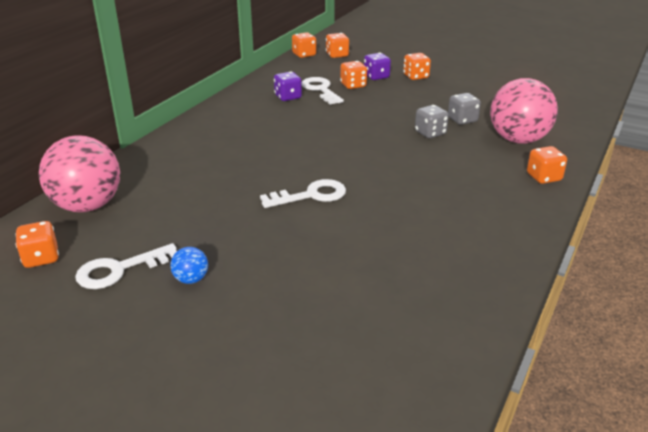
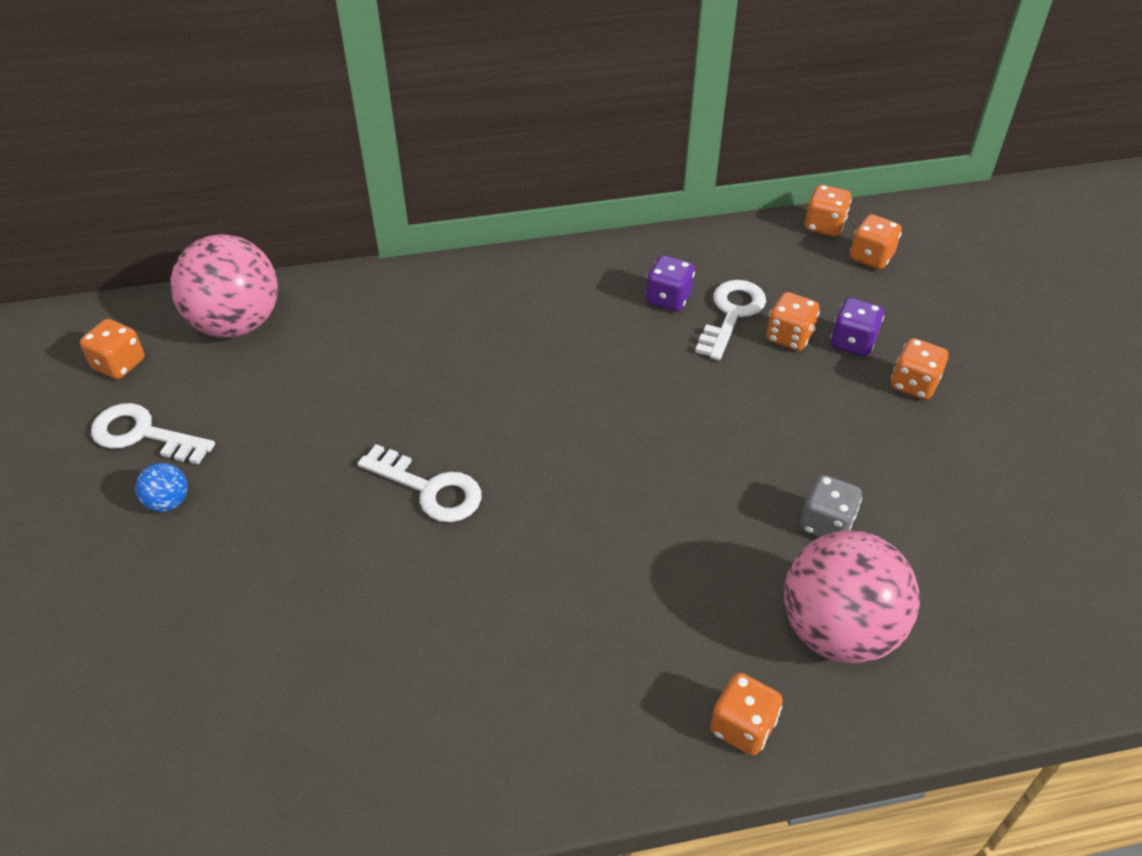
camera: 50 degrees right, 15 degrees up
grey dice [415,105,449,138] -> none

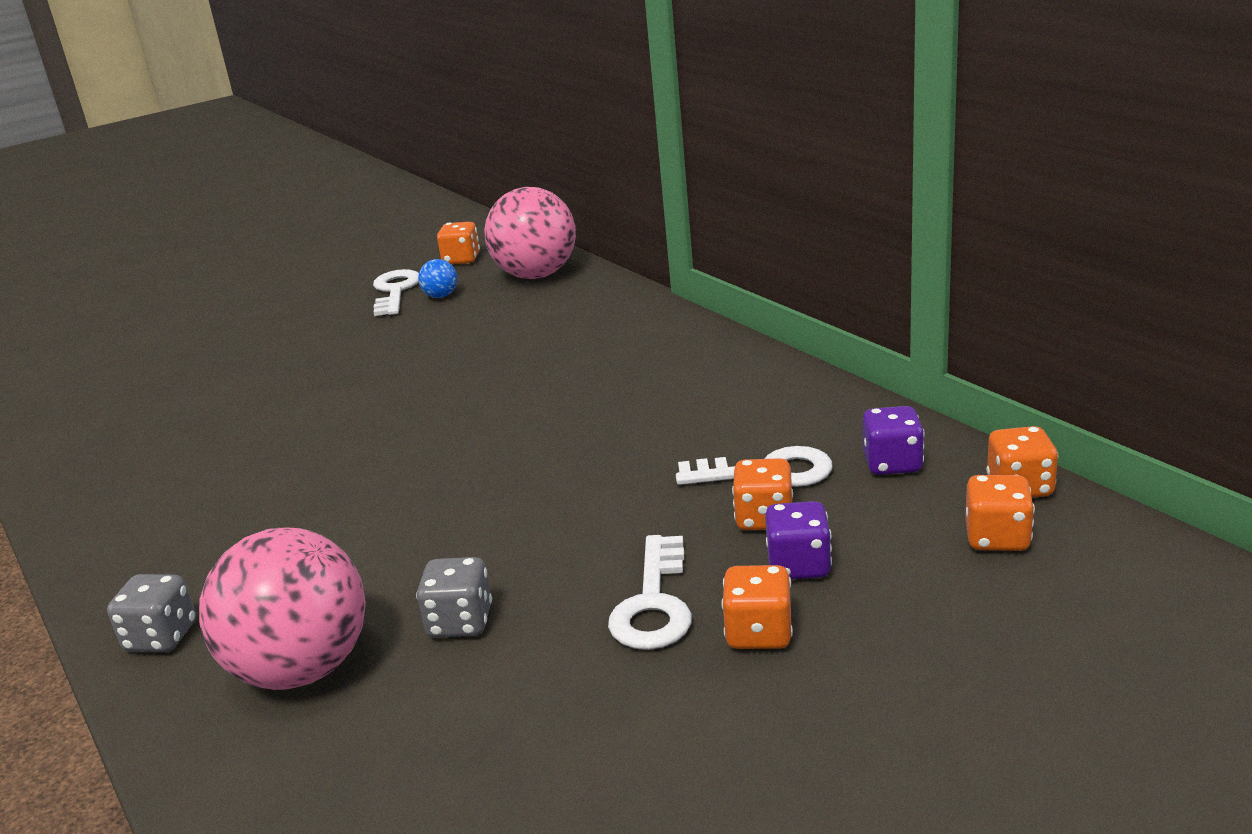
camera: 70 degrees right, 20 degrees down
blue ball [135,463,188,512] -> blue ball moved to [418,259,457,298]
white key [358,444,482,522] -> white key moved to [608,535,692,650]
purple dice [646,255,695,312] -> purple dice moved to [863,406,925,475]
orange dice [710,672,783,755] -> grey dice [107,574,196,652]

